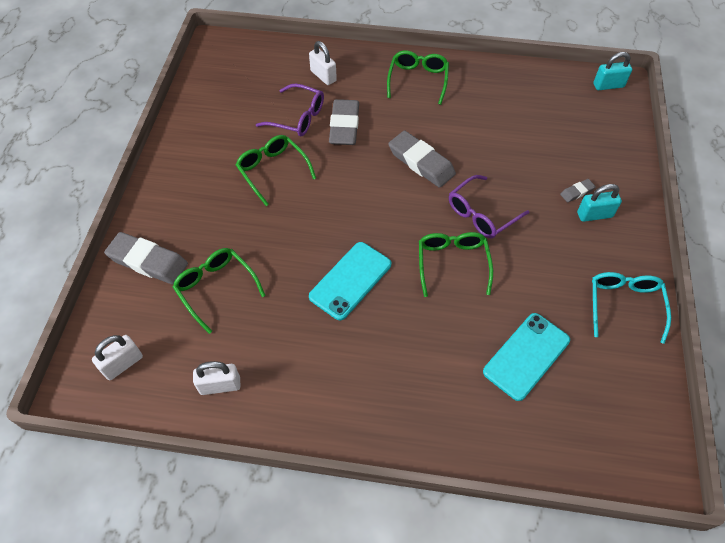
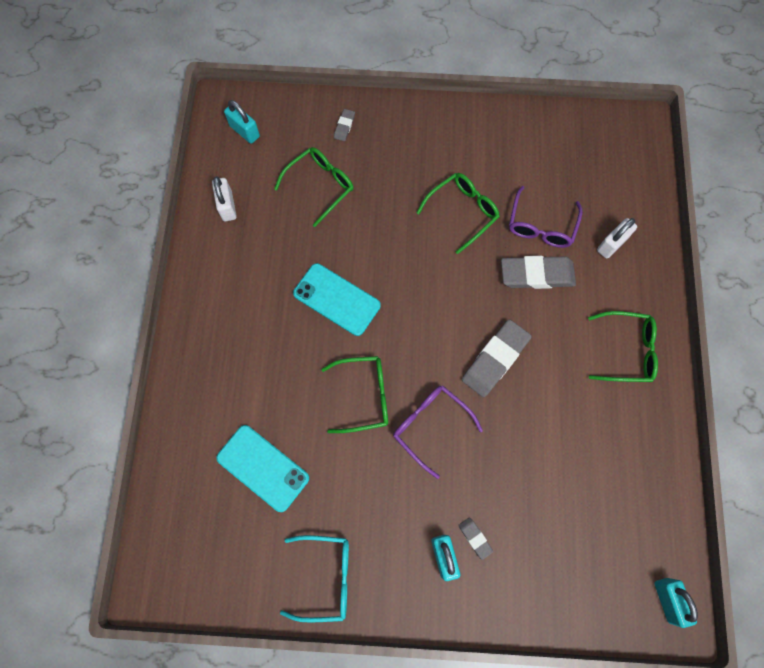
camera: 85 degrees right, 15 degrees up
white padlock [92,335,143,380] -> turquoise padlock [224,100,260,144]
grey eraser [104,232,188,285] -> grey eraser [334,109,355,141], size x0.47

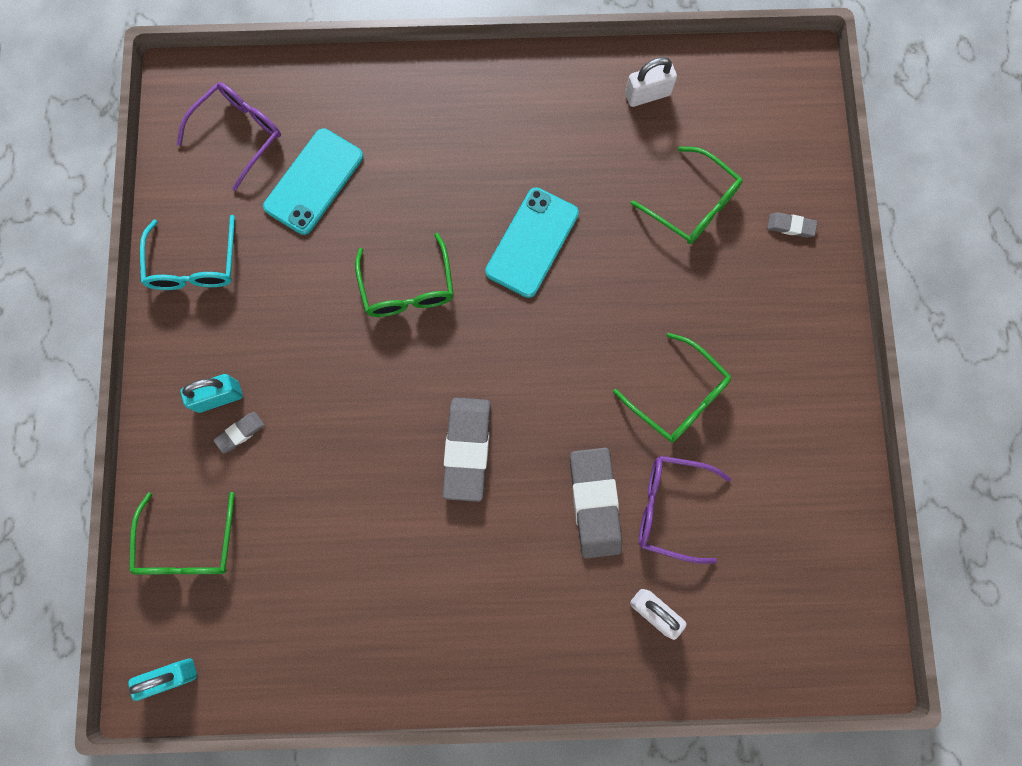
camera: 85 degrees right, 5 degrees up
turquoise padlock [224,100,260,144] -> none
purple glasses [393,386,483,479] -> purple glasses moved to [177,82,281,191]
grey eraser [462,319,532,397] -> grey eraser turned 60 degrees clockwise [442,398,491,502]
green glasses [588,311,658,382] -> green glasses moved to [129,492,235,574]

